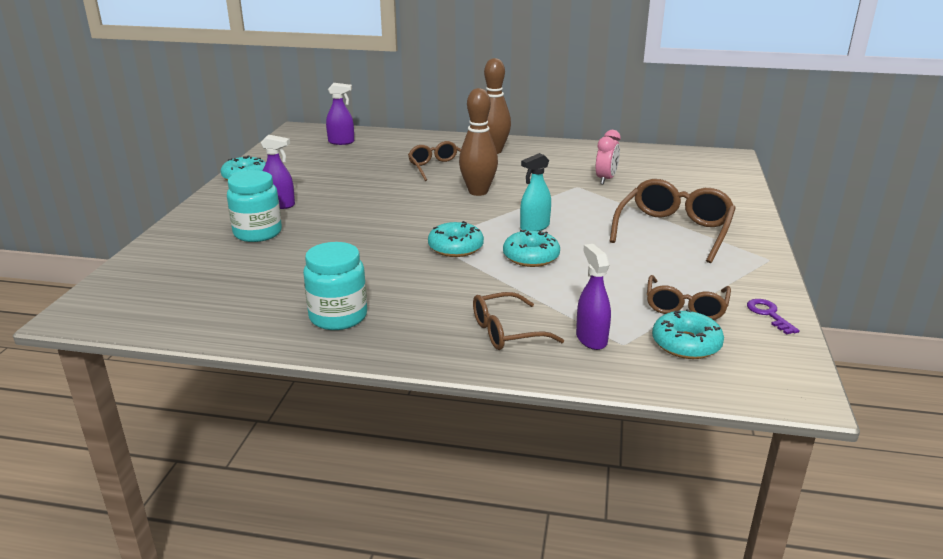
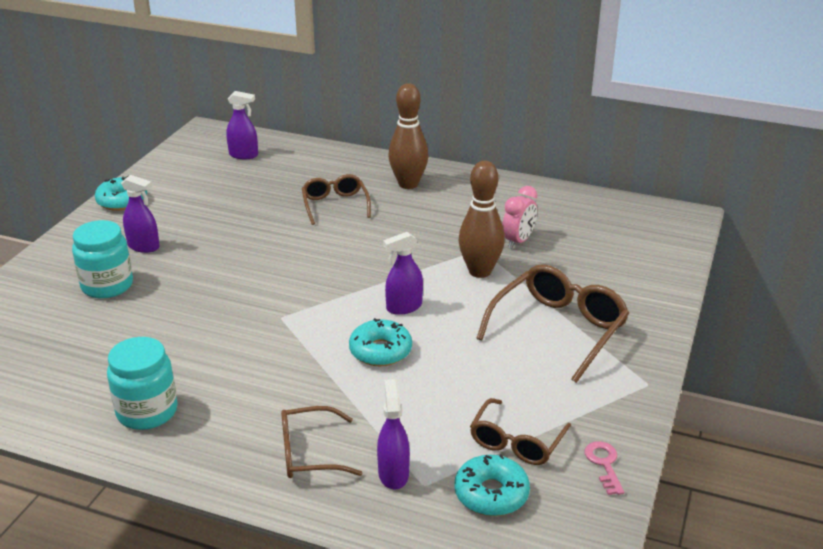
camera: 10 degrees right, 5 degrees up
turquoise donut [428,221,484,257] -> none
brown bowling pin [459,88,498,196] -> brown bowling pin moved to [458,161,505,278]
turquoise spray bottle [520,153,551,231] -> purple spray bottle [383,232,423,315]
purple key [747,299,800,335] -> pink key [585,441,624,495]

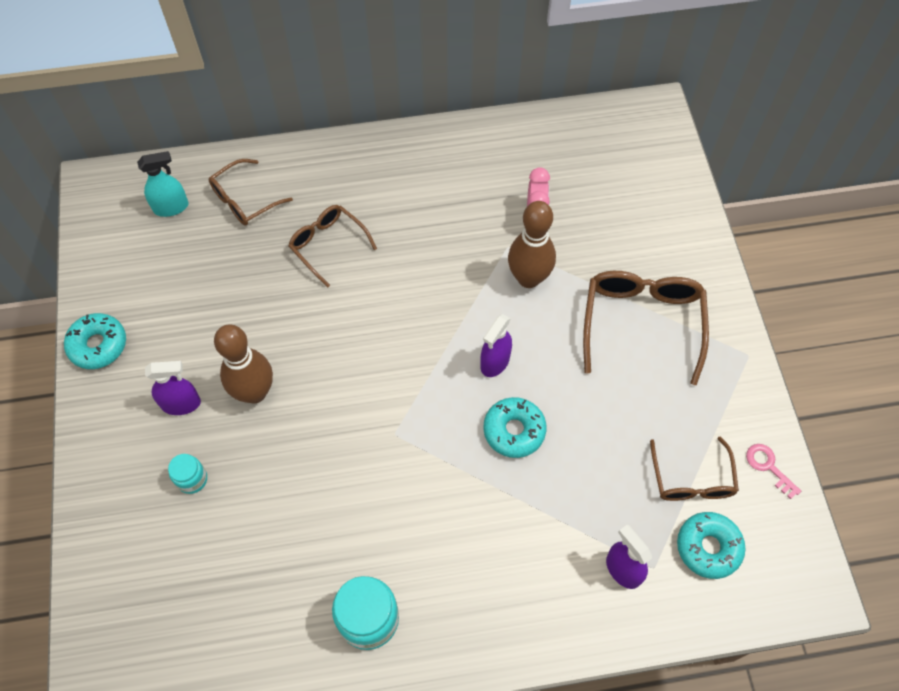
camera: 30 degrees left, 30 degrees up
turquoise jar [72,220,133,298] -> turquoise jar [168,454,207,494], size x0.55
purple spray bottle [226,91,258,159] -> turquoise spray bottle [137,151,188,217]
brown glasses [281,406,362,478] -> brown glasses moved to [209,159,293,226]
brown bowling pin [388,83,428,189] -> brown bowling pin moved to [214,325,273,403]

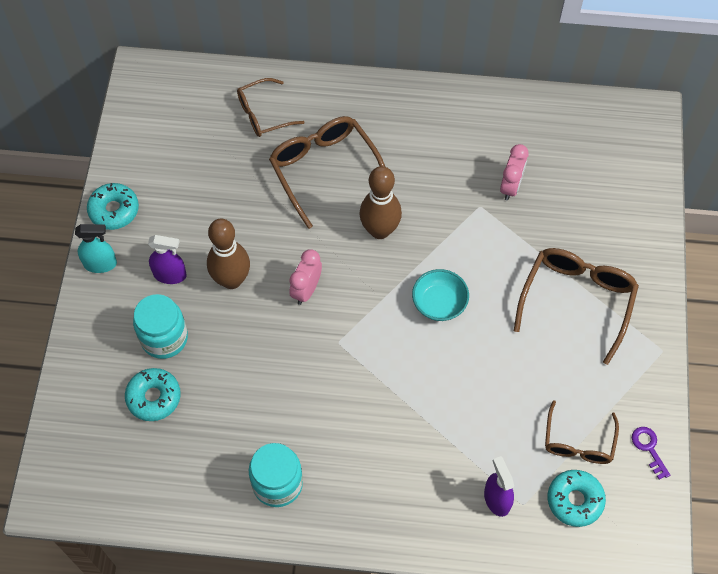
camera: 15 degrees right, 0 degrees up
turquoise spray bottle [137,151,188,217] -> turquoise spray bottle moved to [75,224,117,273]
turquoise jar [168,454,207,494] -> turquoise jar [133,294,188,359], size x1.81
brown glasses [288,205,377,288] -> brown glasses [269,116,385,229], size x1.60
purple spray bottle [481,314,512,377] -> turquoise bowl [412,269,469,321]
turquoise donut [483,397,546,458] -> turquoise donut moved to [125,368,181,421]
brown bowling pin [508,201,556,288] -> brown bowling pin moved to [359,166,402,239]
pink key [746,444,801,499] -> purple key [632,427,670,480]
none -> pink clock [289,249,322,305]

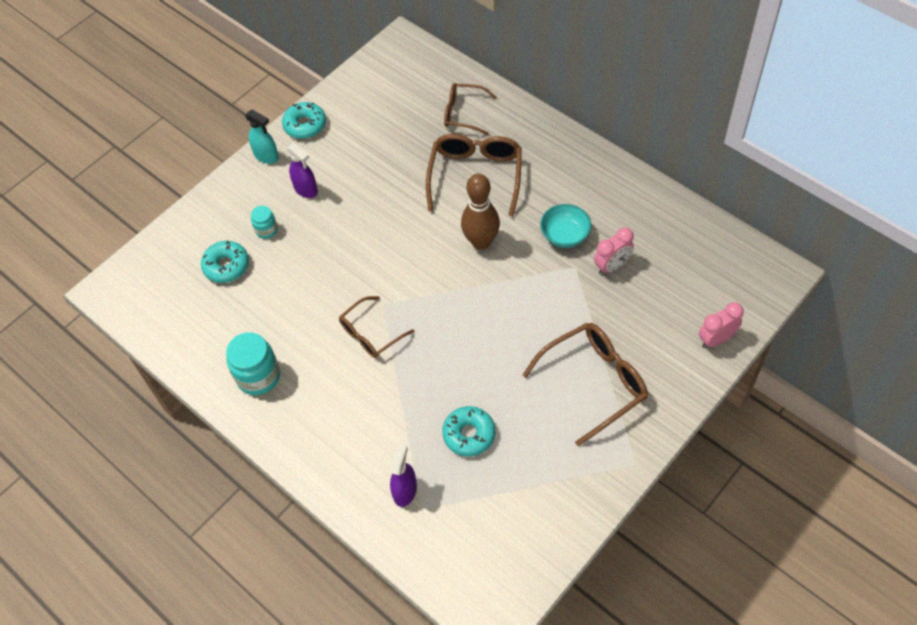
camera: 40 degrees right, 5 degrees down
turquoise jar [133,294,188,359] -> turquoise jar [251,206,278,239], size x0.55
brown bowling pin [207,219,250,289] -> none
pink clock [289,249,322,305] -> pink clock moved to [699,302,744,348]
turquoise bowl [412,269,469,321] -> turquoise bowl moved to [540,204,592,248]
brown glasses [545,400,619,464] -> brown glasses moved to [339,296,414,358]
turquoise donut [548,470,606,527] -> turquoise donut moved to [442,406,495,456]
purple key [632,427,670,480] -> none

